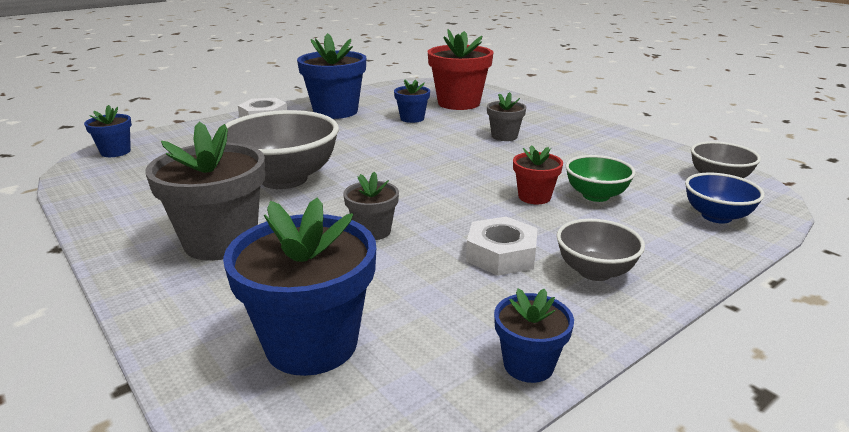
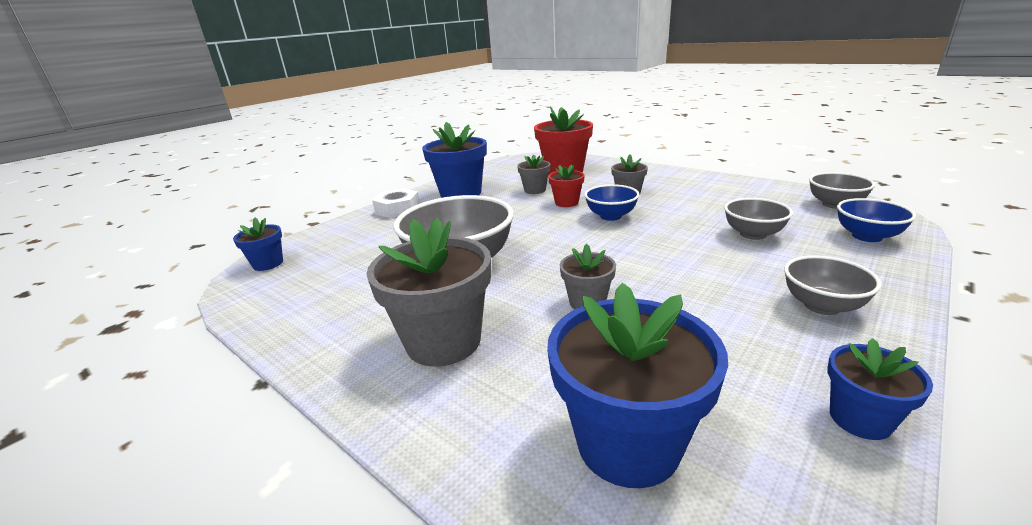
camera: 10 degrees left, 0 degrees up
blue flower pot [394,79,430,123] -> grey flower pot [517,155,550,194]
white nut [466,216,538,276] -> none
red flower pot [513,145,563,204] -> red flower pot moved to [548,164,585,207]
green bowl [565,155,636,202] -> grey bowl [724,198,793,240]
none -> blue bowl [584,184,640,221]

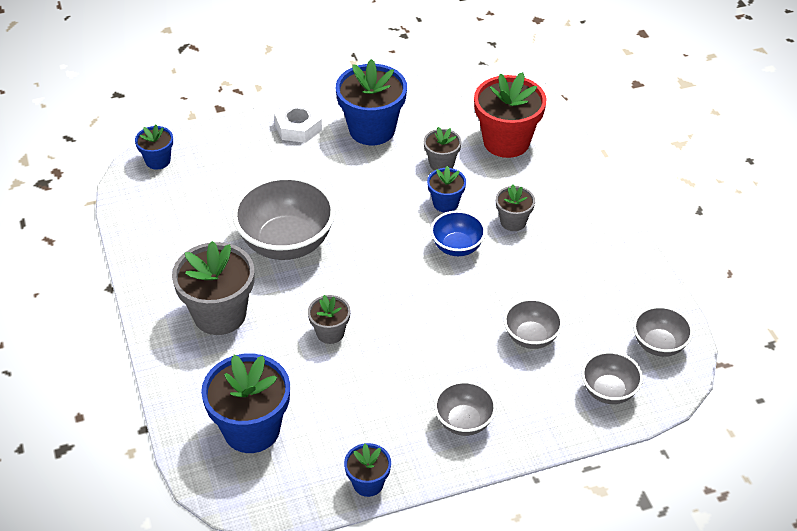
camera: 30 degrees right, 20 degrees up
red flower pot [548,164,585,207] -> blue flower pot [427,166,466,213]
blue bowl [837,198,916,242] -> grey bowl [581,351,643,404]

